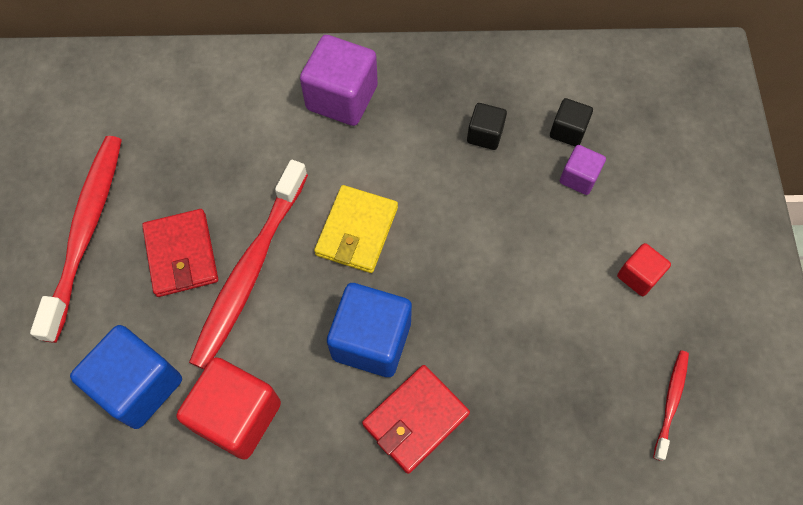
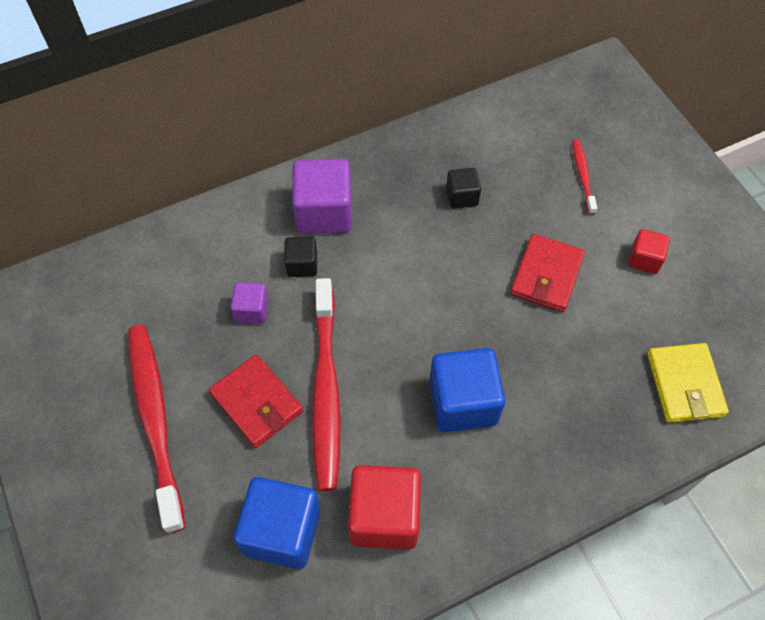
camera: 25 degrees left, 5 degrees down
yellow wallet [314,185,398,273] -> yellow wallet moved to [647,343,729,423]
red wallet [362,365,470,474] -> red wallet moved to [510,234,585,312]
black cube [550,98,593,147] -> black cube moved to [284,237,317,277]
purple cube [560,145,606,195] -> purple cube moved to [230,282,269,324]
red toothbrush [653,350,689,461] -> red toothbrush moved to [572,139,597,215]

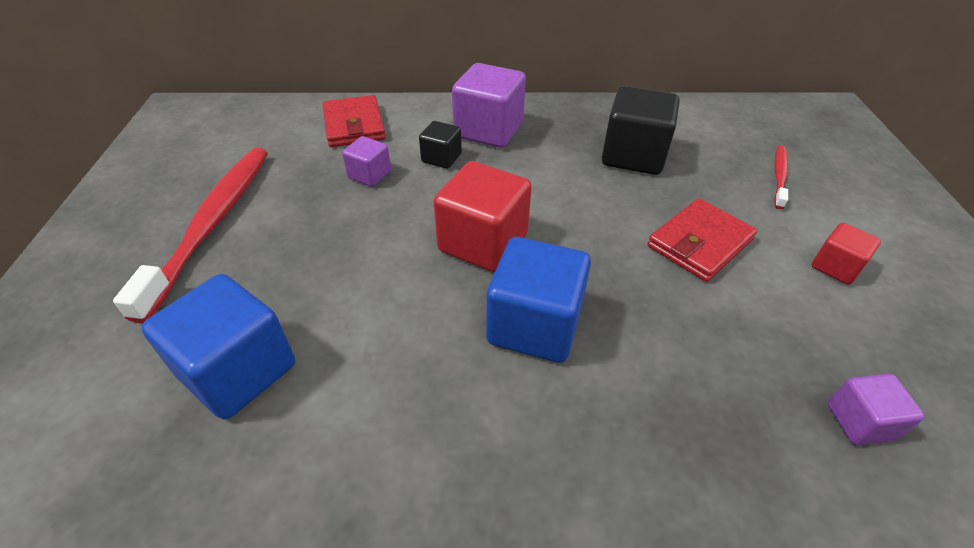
camera: 25 degrees right, 15 degrees down
red wallet [209,354,303,448] -> red wallet moved to [323,95,386,147]
red toothbrush [312,278,341,491] -> none
red cube [348,465,421,550] -> red cube moved to [433,161,532,272]
black cube [446,168,481,209] -> black cube [601,86,680,175], size x1.87
yellow wallet [647,343,729,423] -> purple cube [828,373,925,445]

